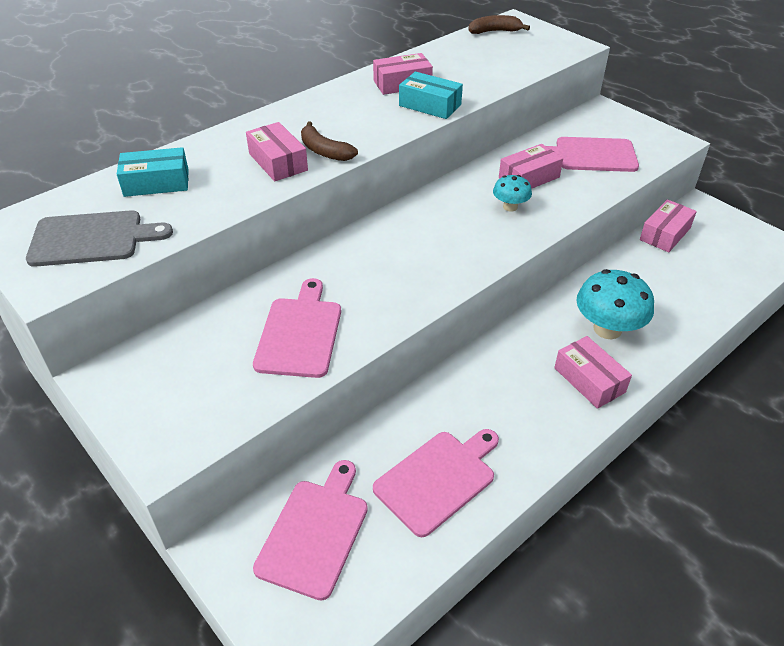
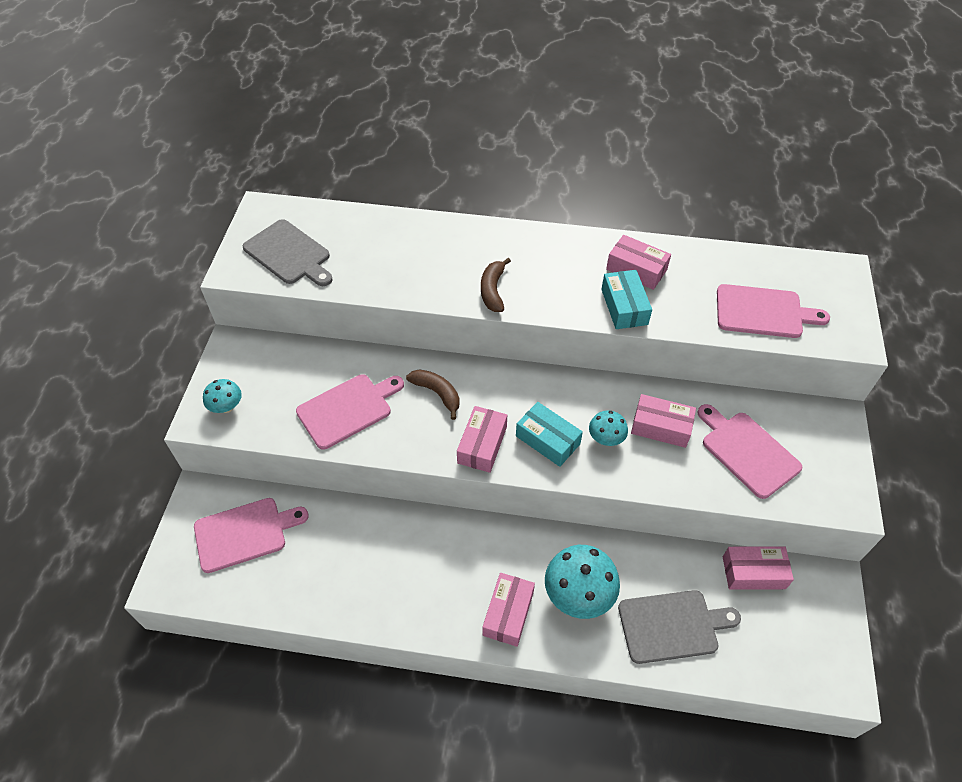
camera: 50 degrees right, 10 degrees up
turquoise box [117,147,189,197] -> turquoise box moved to [516,402,583,467]
pink box [246,122,308,181] -> pink box moved to [457,406,507,473]
pink cutting board [373,429,499,537] -> pink cutting board moved to [717,284,830,338]
brown banana [469,15,530,34] -> brown banana moved to [406,369,460,420]
none -> turquoise mushroom [203,379,242,413]
none -> grey cutting board [618,590,741,664]

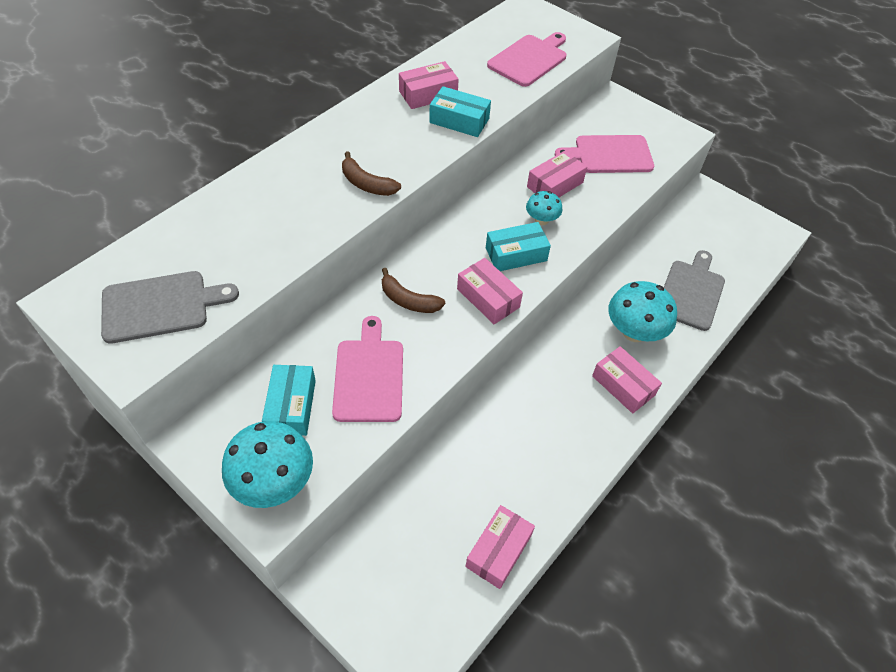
camera: 60 degrees left, 0 degrees up
pink cutting board [194,498,309,573] -> none
turquoise mushroom [203,379,242,413] -> turquoise mushroom [222,421,313,508], size x1.82
brown banana [406,369,460,420] -> brown banana turned 135 degrees counterclockwise [382,268,445,313]
pink box [723,546,794,590] -> pink box moved to [465,505,535,589]
none -> turquoise box [262,365,316,436]

